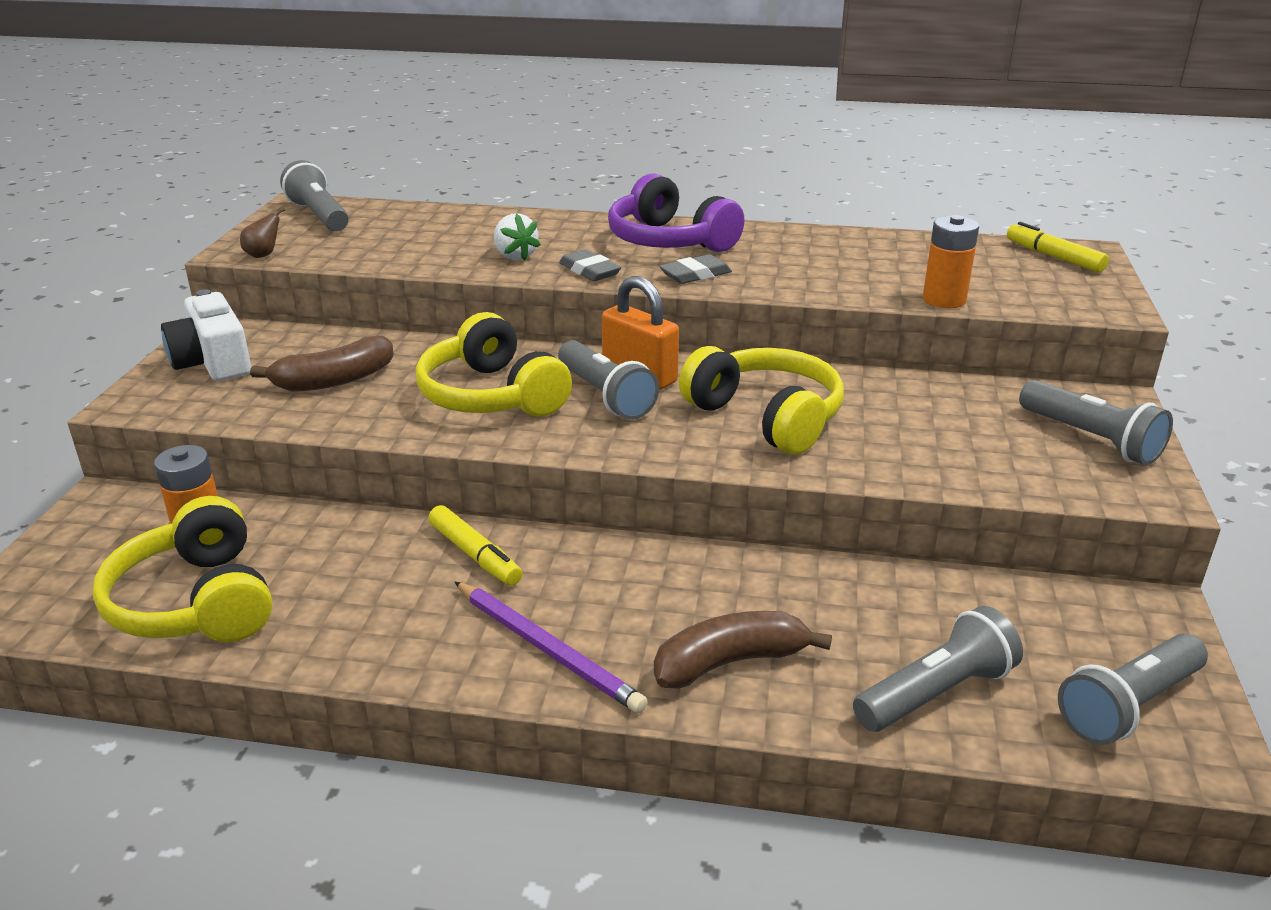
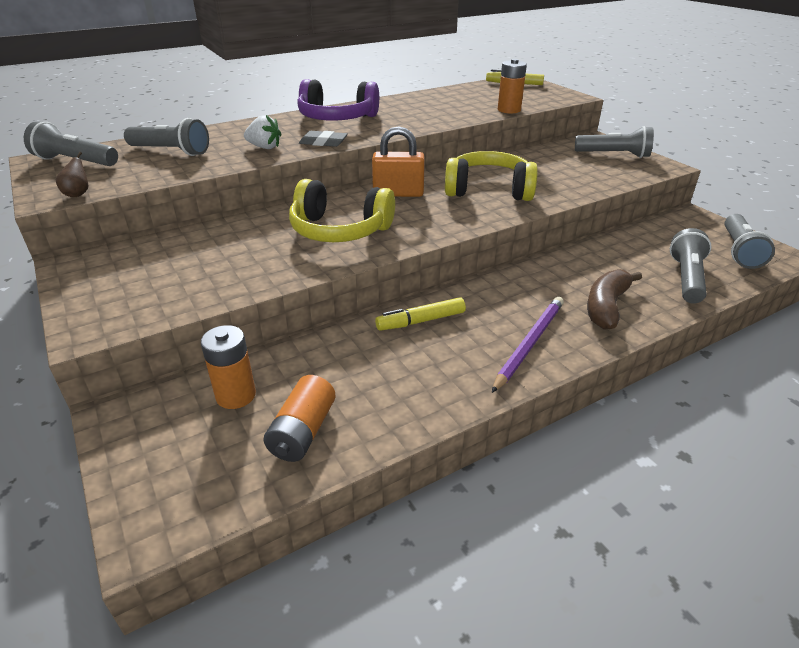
camera: 40 degrees left, 5 degrees up
yellow headphones [93,496,273,642] -> orange battery [263,375,336,462]
white camera [161,289,251,381] -> none
brown banana [250,336,394,392] -> none
yellow marker [428,505,522,586] -> yellow marker turned 150 degrees clockwise [375,297,466,331]
purple pencil [455,582,648,713] -> purple pencil turned 60 degrees counterclockwise [492,297,564,393]
grey flashlight [558,340,659,420] -> grey flashlight moved to [124,118,209,156]
grey eraser [659,254,732,284] -> none

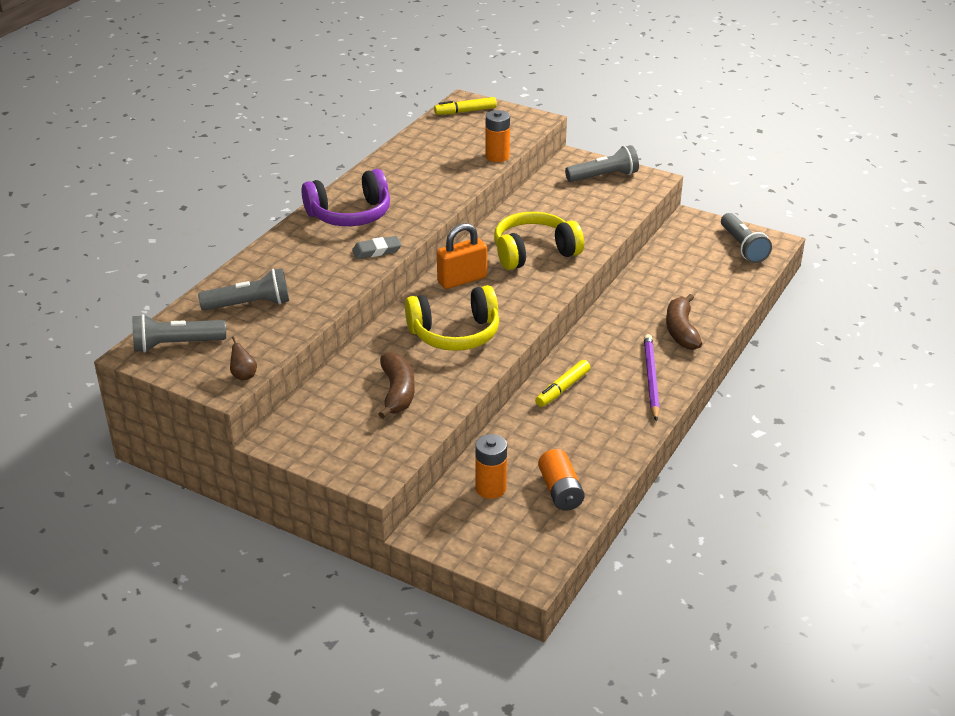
camera: 30 degrees left, 0 degrees up
white strawberry [244,115,281,149] -> none
grey flashlight [670,228,711,304] -> none
none -> brown banana [379,352,415,419]

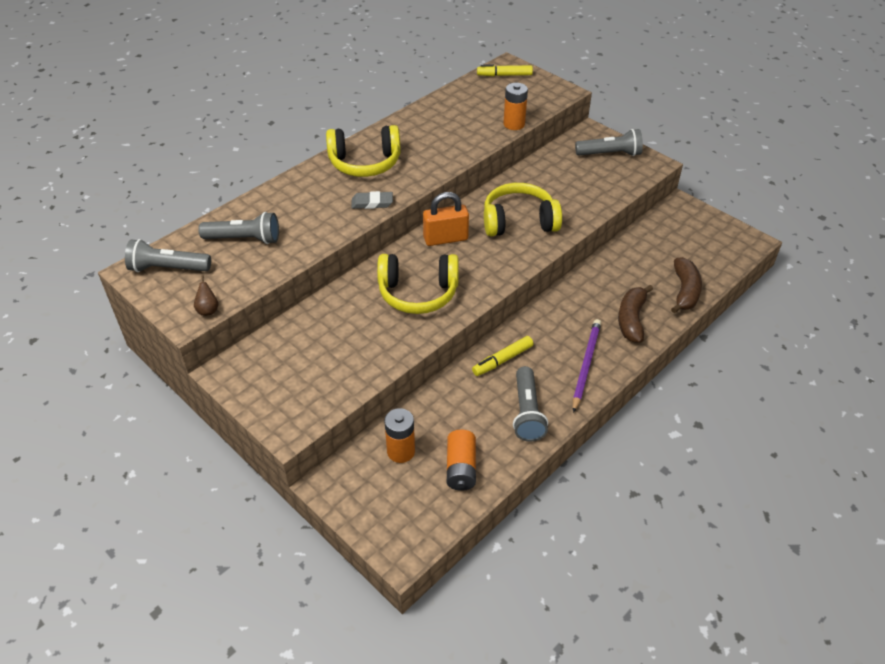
camera: 15 degrees right, 10 degrees up
purple headphones [301,169,390,226] -> yellow headphones [326,125,401,177]
brown banana [379,352,415,419] -> brown banana moved to [671,257,702,313]
grey flashlight [721,213,772,263] -> grey flashlight moved to [513,366,548,442]

